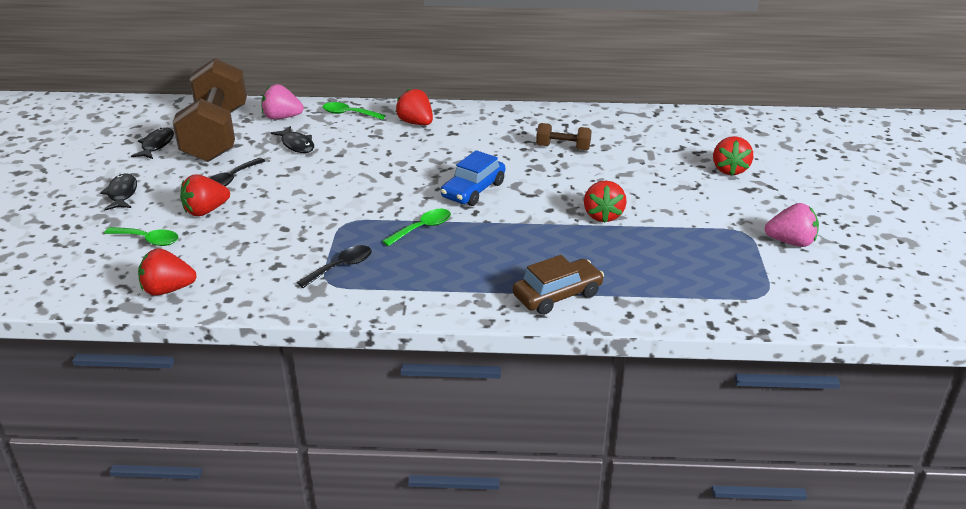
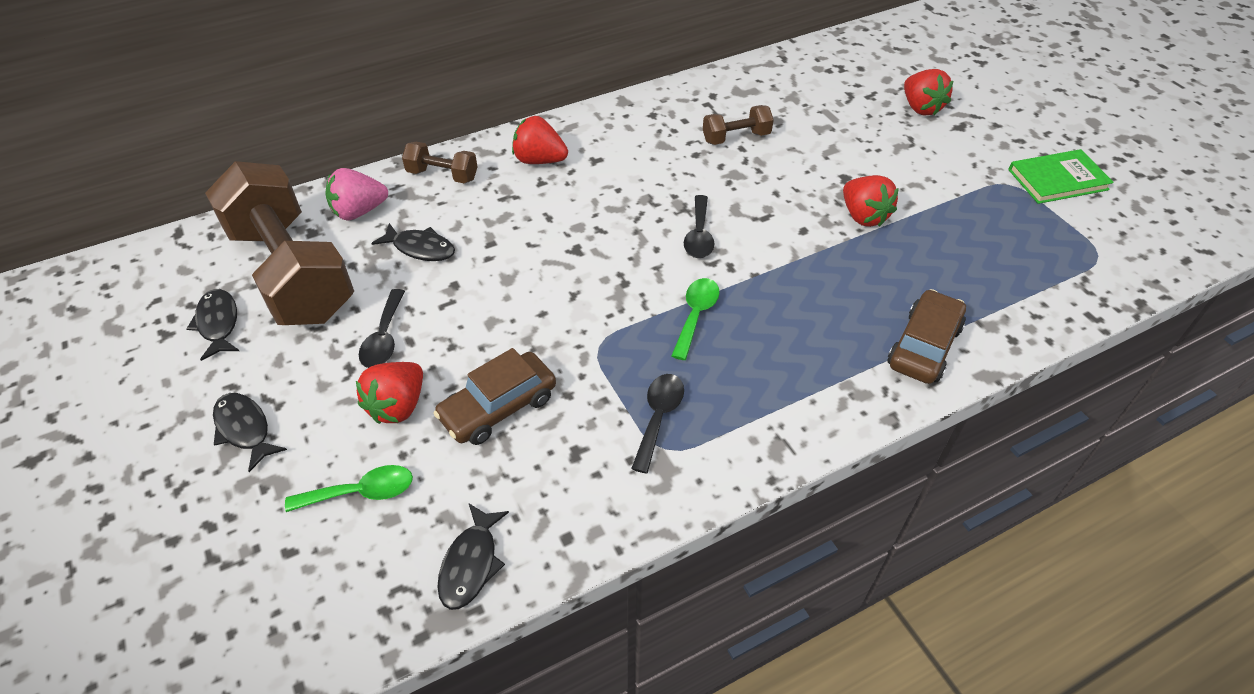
camera: 30 degrees left, 15 degrees up
red strawberry [138,248,197,296] -> black fish [437,504,509,610]
green spoon [322,102,386,120] -> brown dumbbell [402,142,478,183]
blue car [441,150,505,206] -> black spoon [684,195,714,258]
pink strawberry [765,203,819,247] -> green book [1008,149,1114,204]
none -> brown car [433,348,556,445]

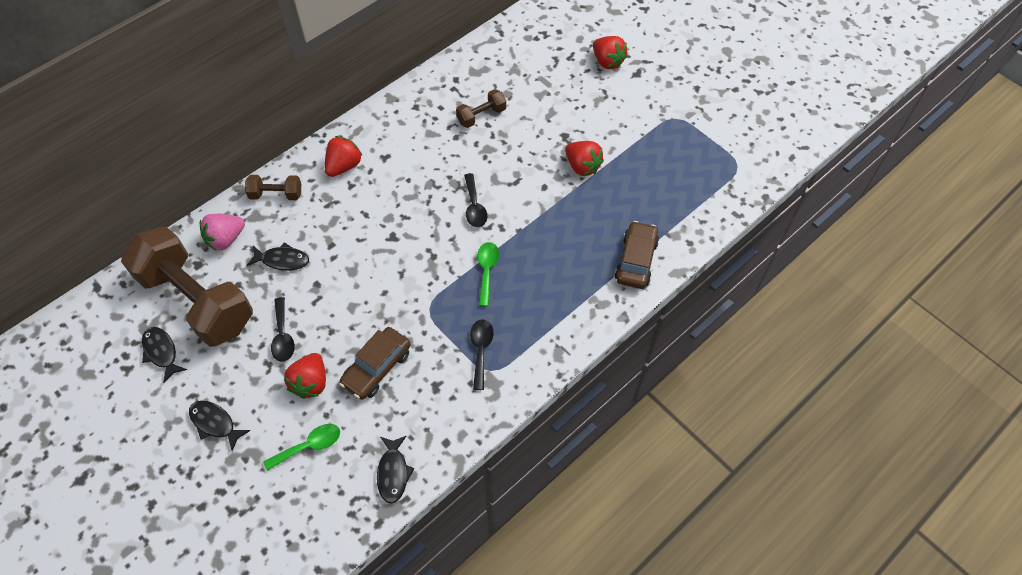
camera: 15 degrees left, 10 degrees up
red strawberry [512,116,568,164] -> red strawberry turned 120 degrees clockwise [325,136,362,177]
green book [1008,149,1114,204] -> none

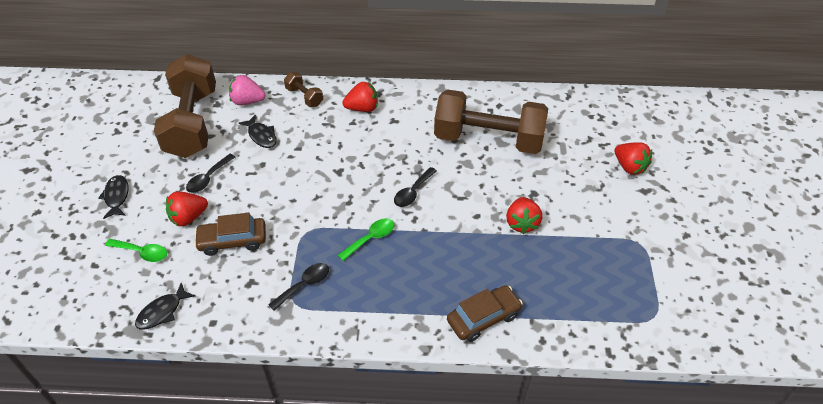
camera: 45 degrees right, 10 degrees down
black fish [142,327,187,383] -> none
brown dumbbell [456,89,506,128] -> brown dumbbell [434,89,548,154], size x2.36
red strawberry [593,36,627,69] -> red strawberry turned 45 degrees counterclockwise [614,142,652,175]

